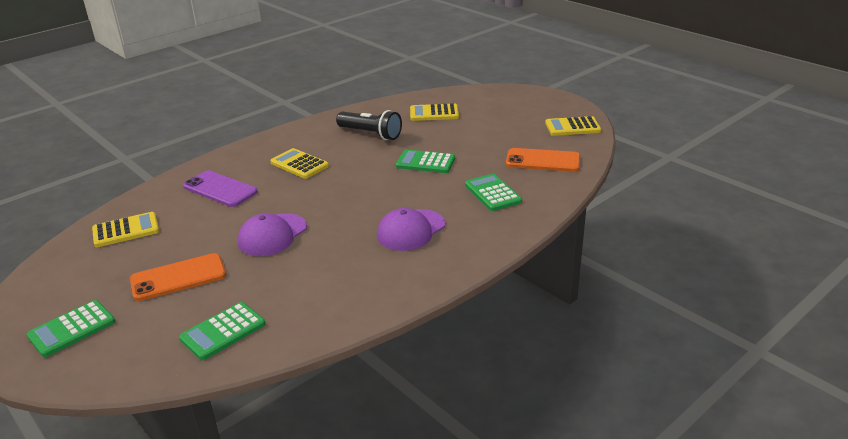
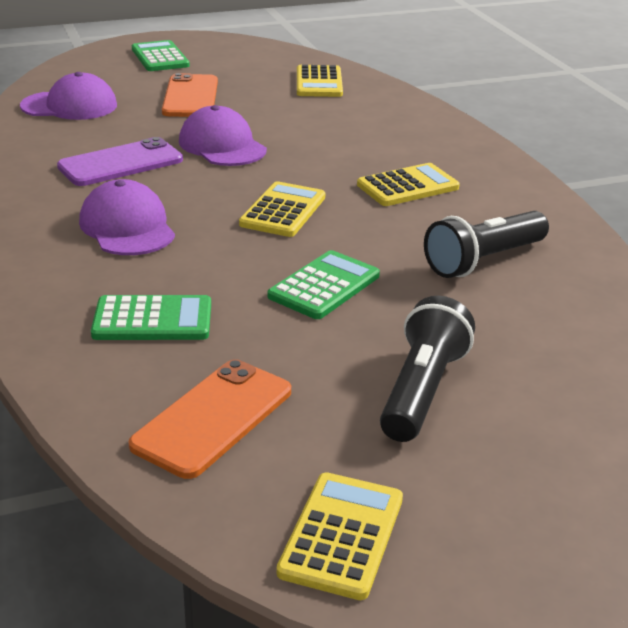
camera: 110 degrees right, 0 degrees up
green calculator [179,302,265,360] -> purple cap [20,72,117,120]
purple phone [183,170,258,207] -> purple phone moved to [57,137,183,186]
yellow calculator [410,103,459,121] -> yellow calculator moved to [239,181,325,237]
none -> black flashlight [380,296,475,442]

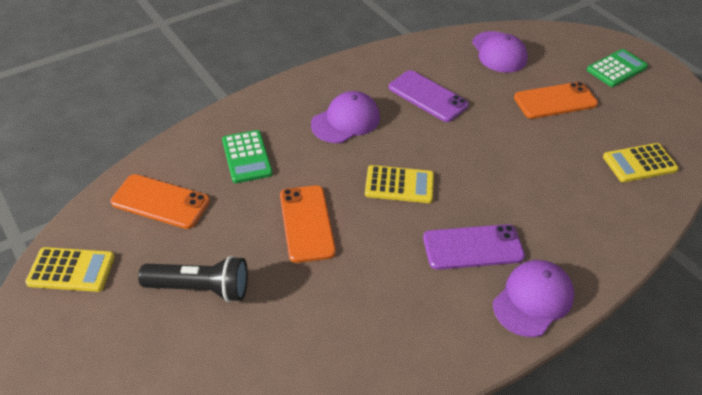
camera: 75 degrees right, 15 degrees up
purple cap [179,105,267,166] -> purple cap moved to [493,260,574,337]
green calculator [268,250,380,319] -> orange phone [280,185,336,263]
yellow calculator [357,163,460,206] -> purple phone [423,224,525,270]
black flashlight [424,211,549,278] -> none

